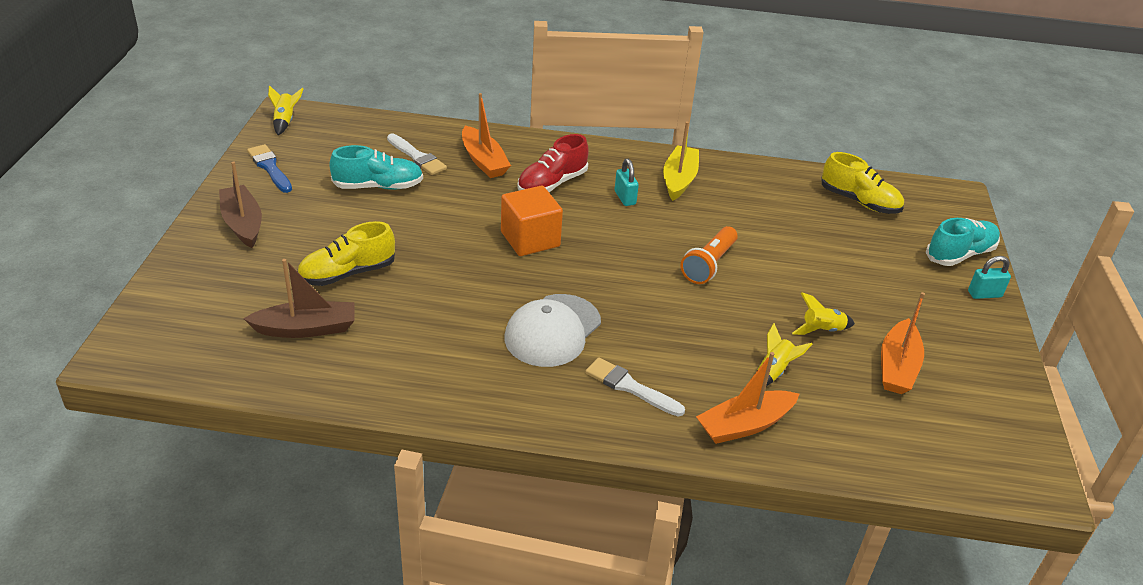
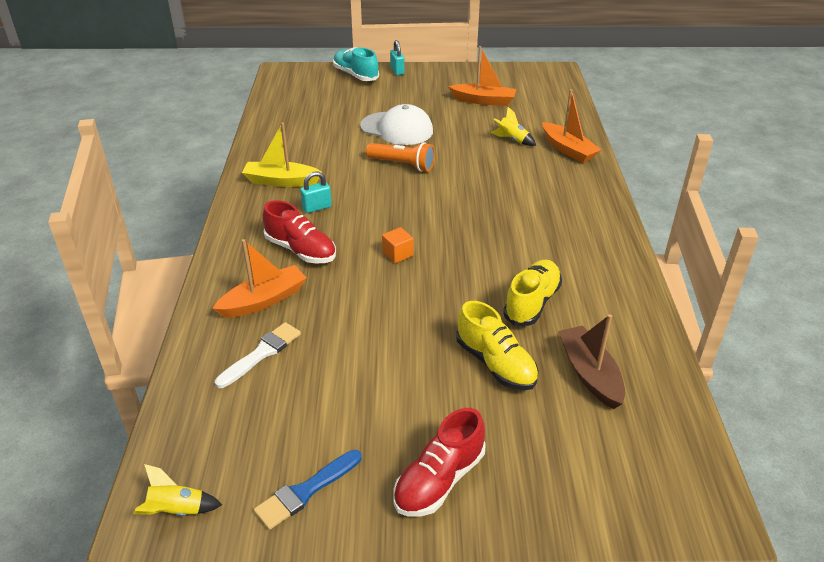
camera: 95 degrees left, 0 degrees up
brown boat [219,161,262,248] -> red shoe [393,408,485,516]
turquoise shoe [329,145,423,190] -> none
orange cube [501,186,563,256] -> orange cube [382,227,413,263], size x0.52
white cap [504,294,601,367] -> white cap moved to [360,104,433,145]
white brush [585,357,685,416] -> none
yellow rocket [792,292,855,335] -> none
yellow shoe [821,152,904,214] -> yellow shoe moved to [503,260,562,326]

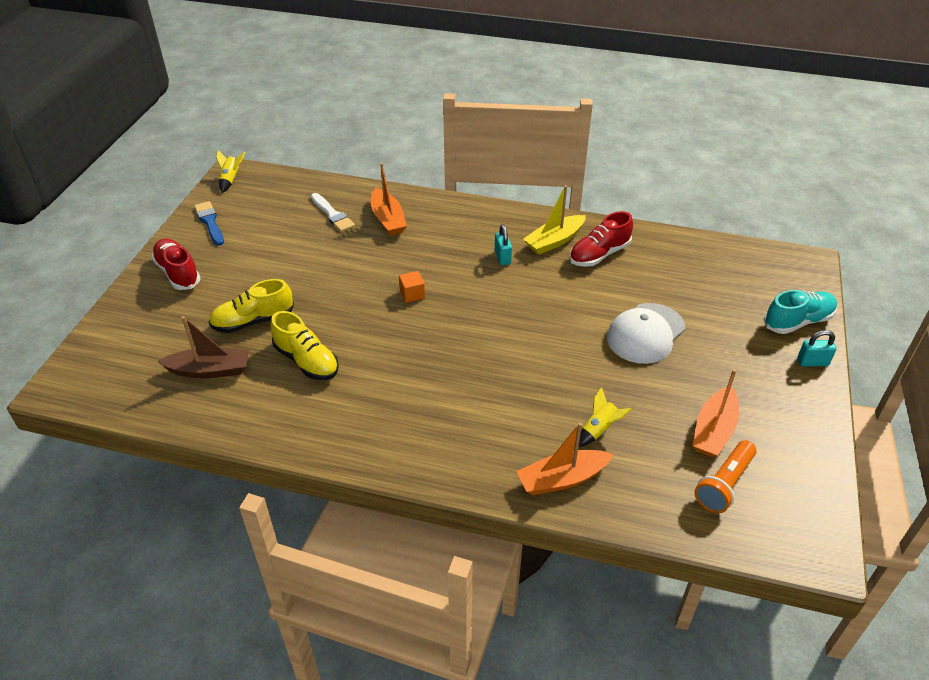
camera: 105 degrees right, 5 degrees up
yellow boat [242,122,323,187] -> yellow boat turned 150 degrees counterclockwise [523,185,586,255]
red shoe [262,200,336,264] -> red shoe moved to [569,211,633,267]
orange flashlight [366,142,435,172] -> orange flashlight moved to [694,440,757,513]

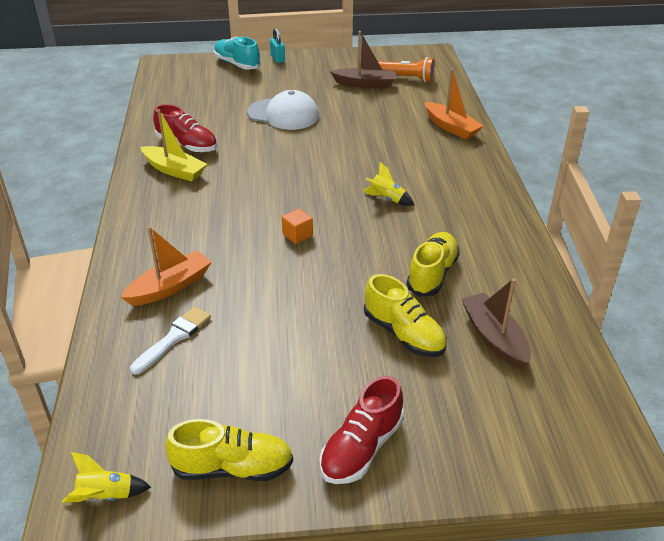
camera: 110 degrees left, 5 degrees down
blue brush [194,201,224,246] -> yellow shoe [165,419,293,481]
turquoise padlock [495,225,512,265] -> none
yellow rocket [579,387,632,447] -> yellow rocket moved to [363,162,414,206]
orange boat [693,369,739,457] -> brown boat [330,31,396,88]

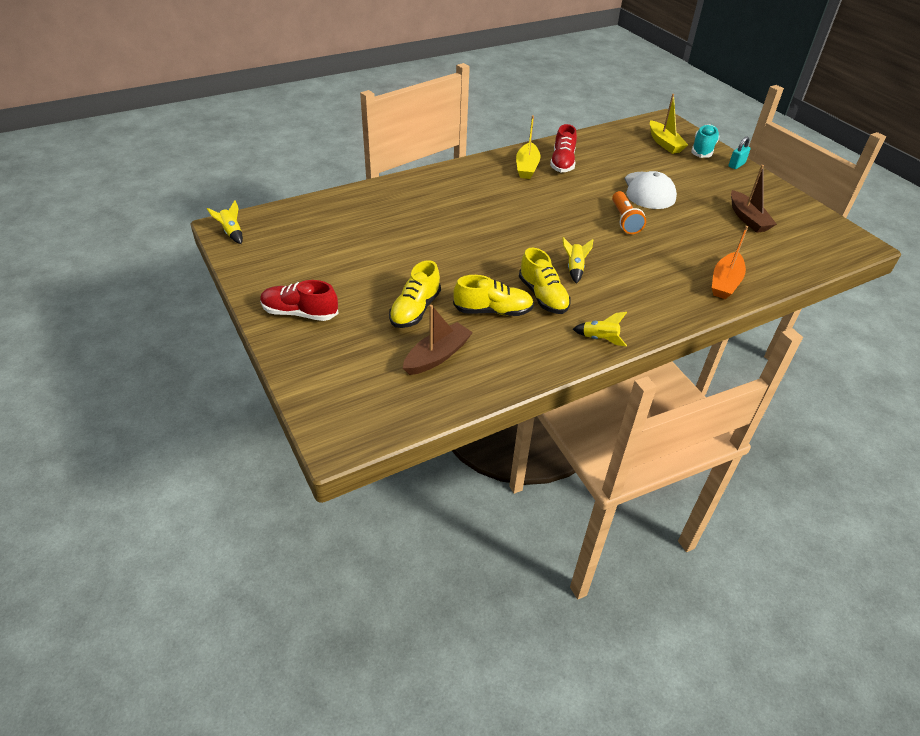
camera: 65 degrees right, 5 degrees up
orange boat [121,226,212,306] -> none
white brush [130,307,211,374] -> none
yellow shoe [165,419,293,481] -> yellow shoe moved to [519,248,571,314]
orange cube [282,209,313,244] -> none
orange flashlight [378,57,435,82] -> orange flashlight moved to [612,191,646,234]
none -> yellow rocket [573,312,627,346]
none -> yellow boat [650,94,688,154]

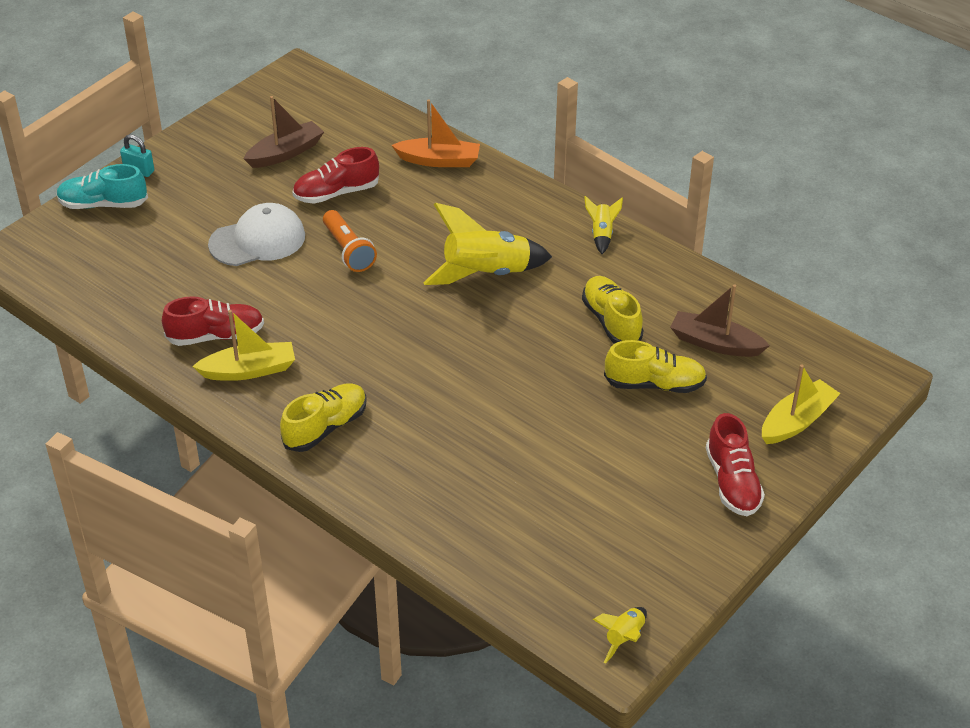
camera: 110 degrees left, 0 degrees up
yellow shoe [519,248,571,314] -> yellow shoe moved to [280,383,367,452]
yellow rocket [562,237,593,284] -> yellow rocket [423,203,552,285], size x2.08
orange flashlight [612,191,646,234] -> orange flashlight turned 90 degrees clockwise [323,210,377,272]
yellow boat [650,94,688,154] -> yellow boat moved to [762,364,841,444]
none -> red shoe [292,147,379,204]

